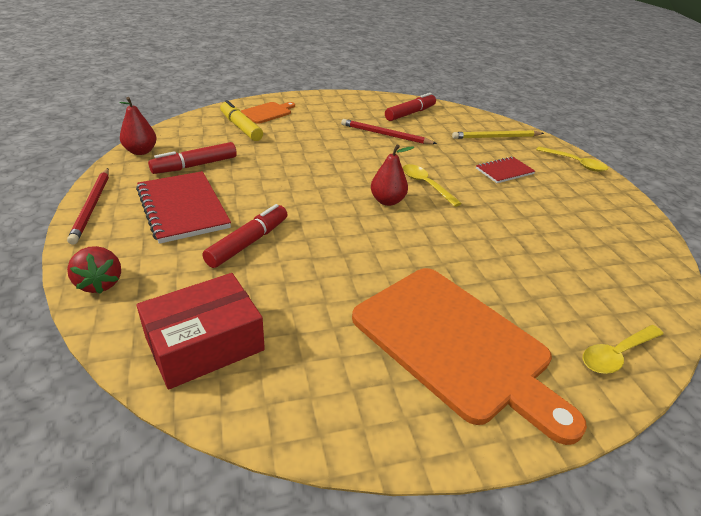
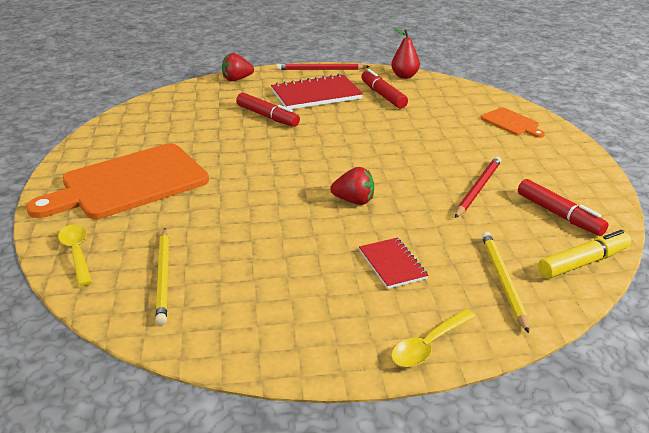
camera: 100 degrees right, 5 degrees down
red box [136,273,265,390] -> none
yellow marker [220,100,263,141] -> yellow marker moved to [538,230,631,279]
red pear [371,144,414,206] -> none
yellow spoon [403,164,462,207] -> red strawberry [330,167,374,205]
none -> yellow pencil [155,228,169,325]

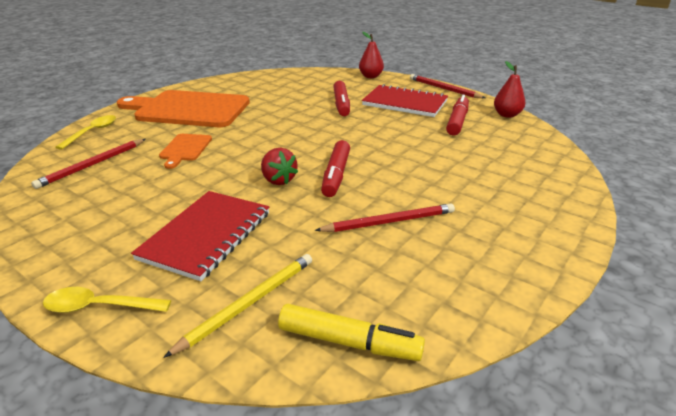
camera: 45 degrees right, 0 degrees up
yellow pencil [155,228,169,325] -> red pencil [31,139,146,189]
red strawberry [222,53,254,81] -> red pear [359,32,384,78]
red notebook [359,238,428,289] -> red notebook [131,191,269,281], size x1.73
orange cutting board [481,107,545,138] -> orange cutting board moved to [159,134,212,169]
red marker [518,179,609,236] -> red marker moved to [321,140,350,197]

